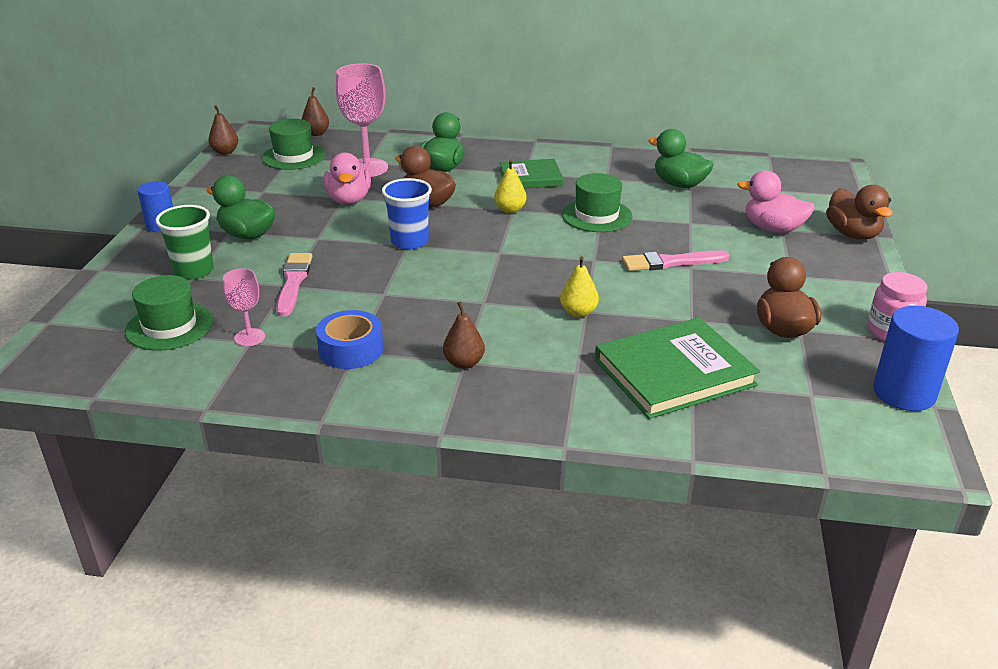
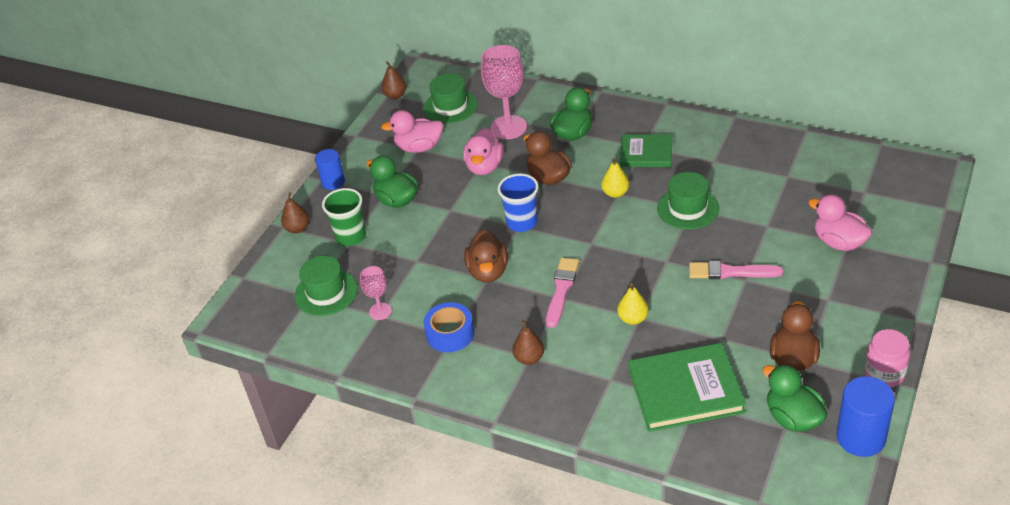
camera: 20 degrees right, 10 degrees up
pink brush [276,253,312,317] -> pink brush moved to [546,258,579,328]
brown pear [302,87,329,136] -> brown pear moved to [281,192,309,233]
green duck [649,129,714,188] -> green duck moved to [762,364,827,432]
brown duck [826,185,892,240] -> brown duck moved to [464,229,508,282]
none -> pink duck [381,110,443,153]

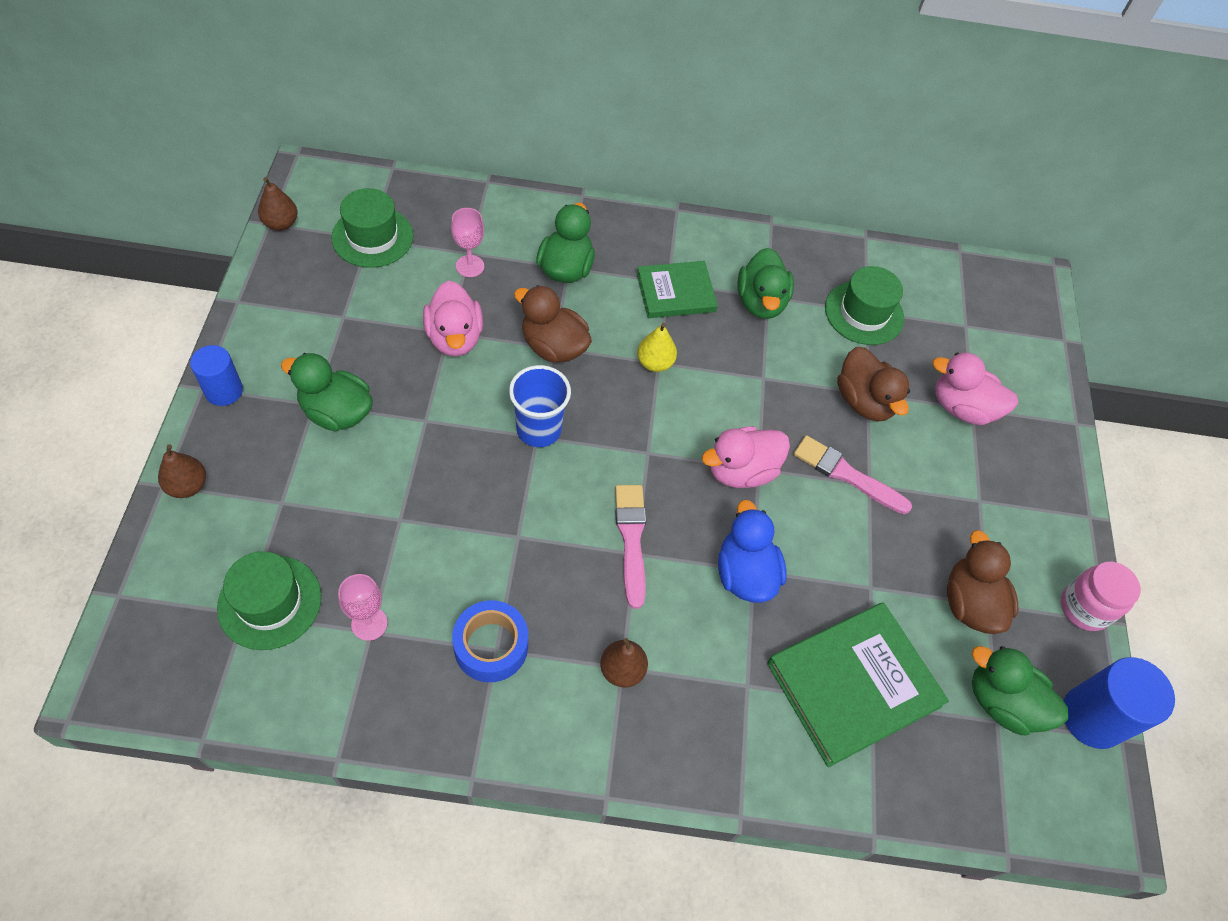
camera: 30 degrees left, 15 degrees up
green cup [322,188,366,246] -> none
pink duck [381,110,443,153] -> pink duck moved to [702,426,790,488]
brown duck [464,229,508,282] -> brown duck moved to [837,347,910,422]
pink goblet [481,45,527,139] -> pink goblet [451,208,484,277], size x0.53
yellow pear [617,283,649,325] -> blue duck [718,500,787,603]
green hat [657,172,719,230] -> green hat moved to [825,266,904,345]
pink brush [689,261,783,279] -> pink brush turned 45 degrees clockwise [794,435,912,514]
none -> green duck [737,248,794,319]

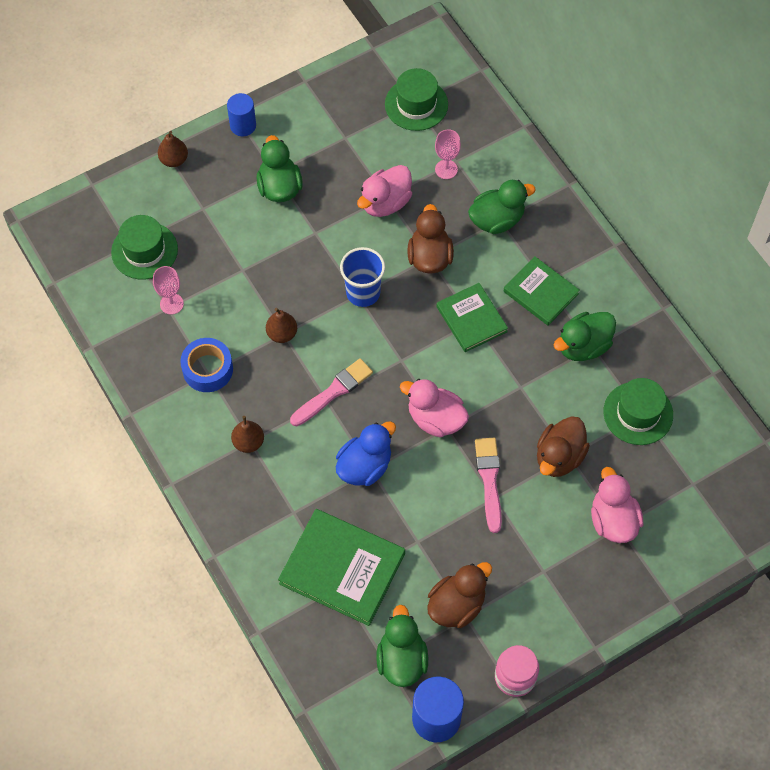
camera: 60 degrees right, 5 degrees up
brown pear [258,177,298,231] -> brown pear moved to [266,308,297,343]
yellow pear [637,323,677,372] -> green book [436,283,508,352]

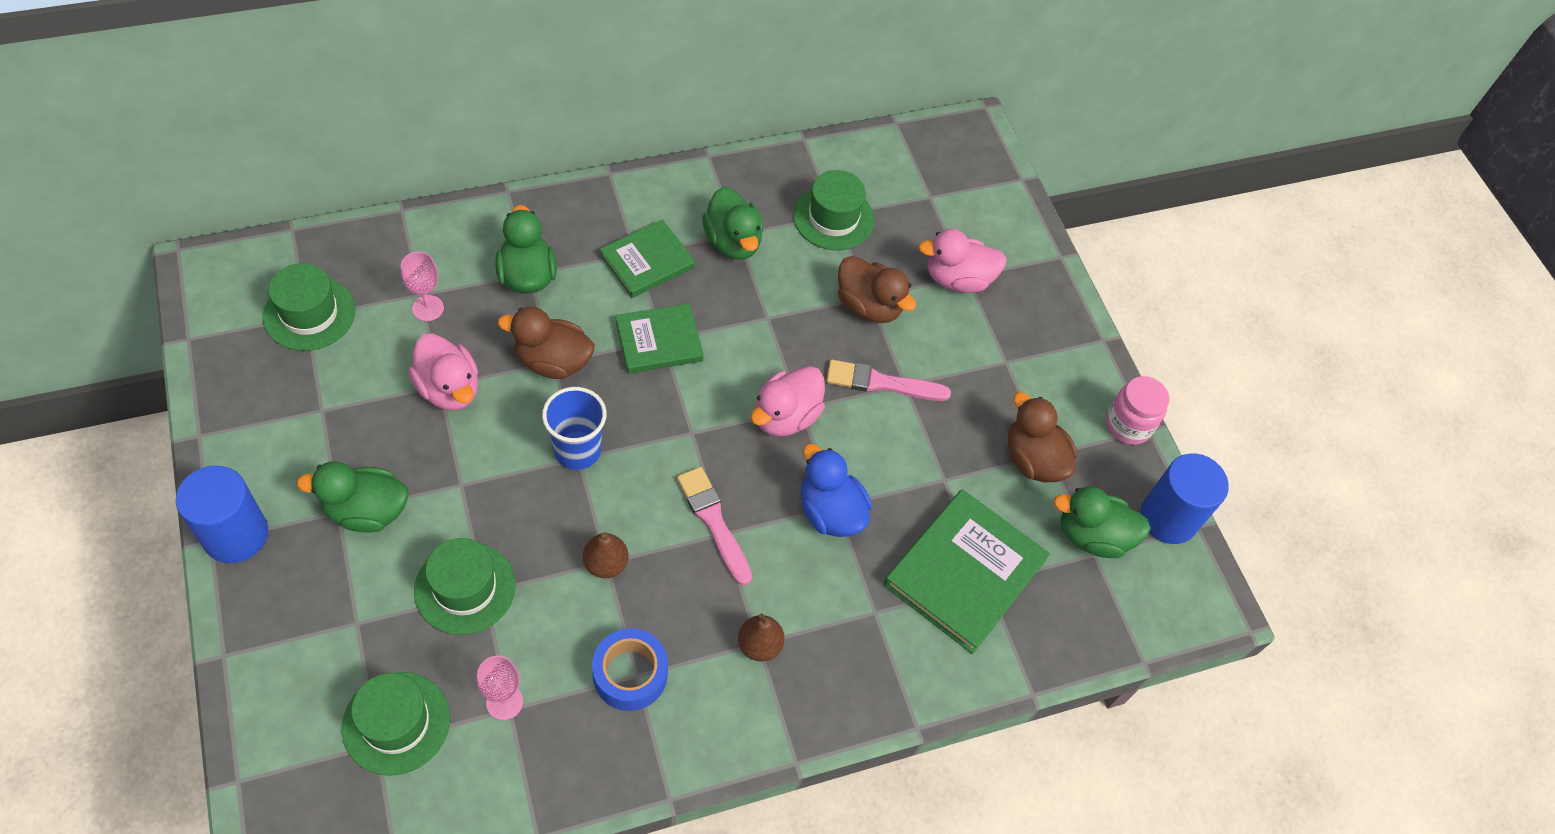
camera: 85 degrees left, 5 degrees down
brown pear [158,131,188,167] -> none
blue cylinder [227,93,256,136] -> blue cylinder [176,465,268,563], size x1.56
none -> green hat [414,538,516,635]

